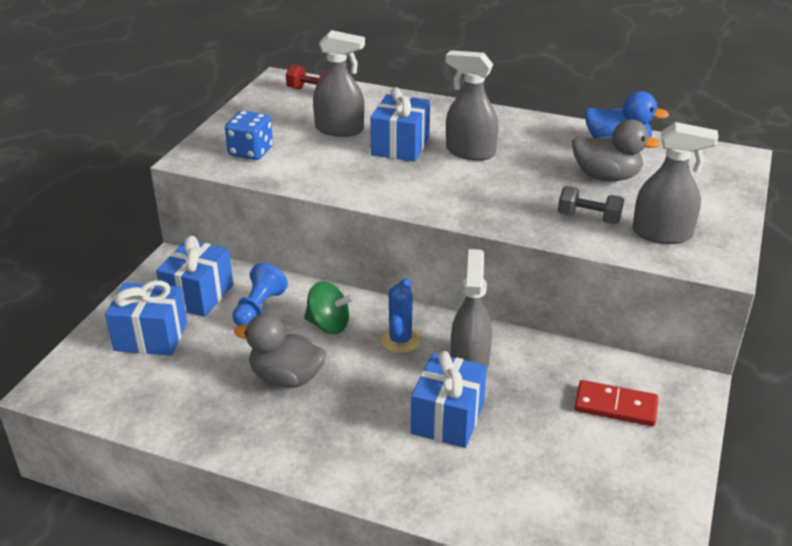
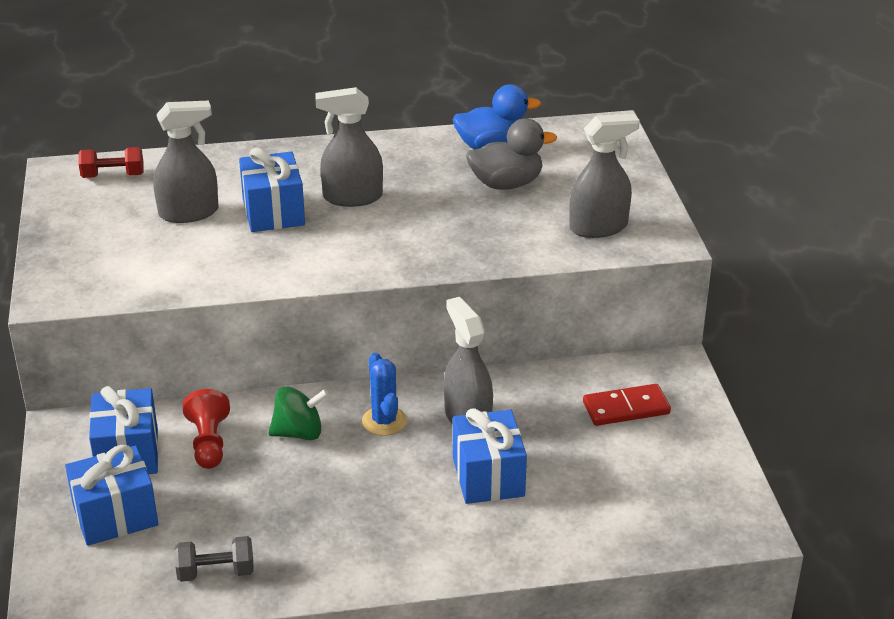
camera: 30 degrees left, 0 degrees up
blue dice [225,111,273,160] -> none
blue pawn [232,263,288,326] -> red pawn [183,389,230,469]
grey duck [234,314,326,388] -> none
grey dumbbell [558,186,624,224] -> grey dumbbell moved to [175,536,254,582]

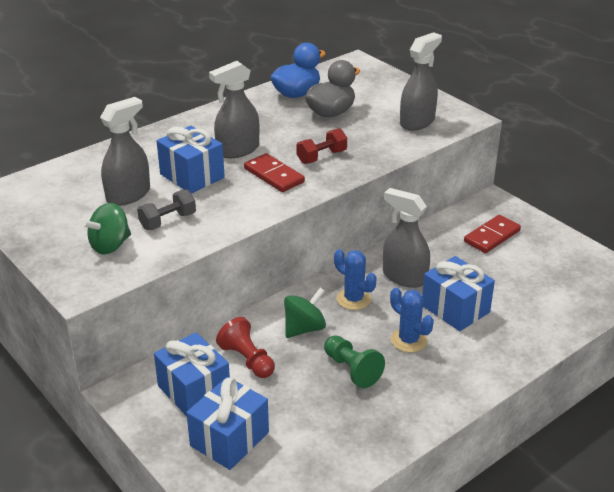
camera: 30 degrees left, 0 degrees up
red dumbbell [79,147,144,178] -> red dumbbell moved to [297,128,347,164]
grey dumbbell [175,536,254,582] -> grey dumbbell moved to [137,190,196,230]
none -> green spinning top [82,203,131,255]
none -> red domino [244,153,305,192]
none -> green pawn [324,335,385,388]
none -> blue cactus [390,288,434,353]

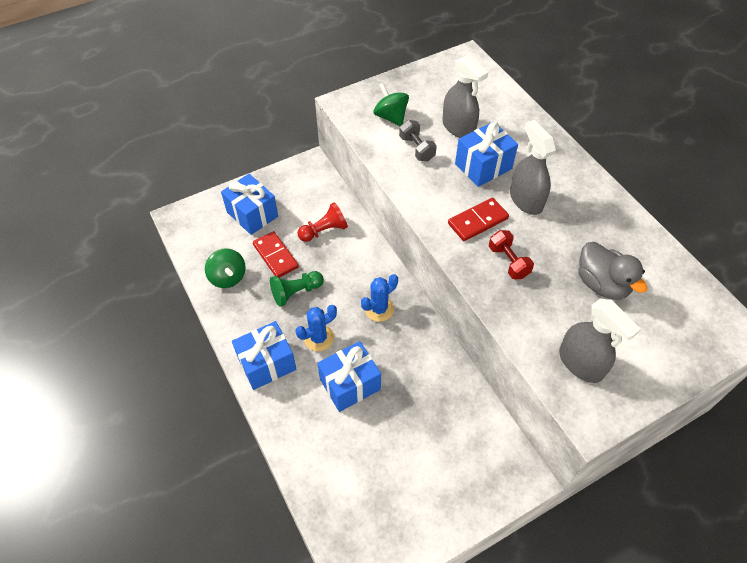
camera: 100 degrees right, 20 degrees up
blue gift [154,332,230,416] -> blue gift moved to [232,321,296,390]
blue duck [270,43,326,98] -> none
green spinning top [284,288,326,338] -> green spinning top moved to [205,248,246,288]
grey spray bottle [383,188,430,288] -> none
red domino [464,215,521,253] -> red domino moved to [253,231,299,278]

